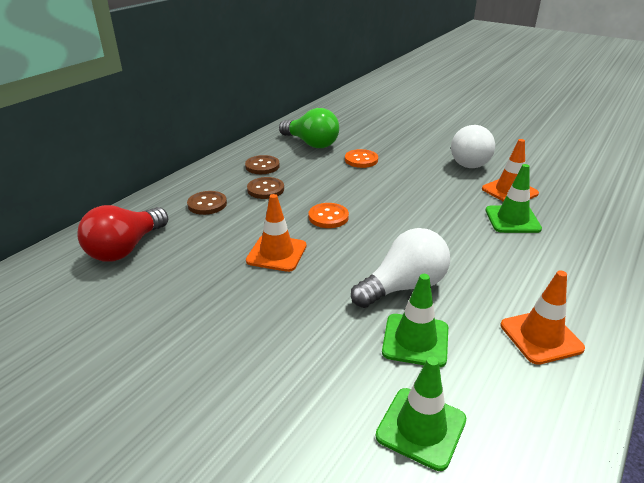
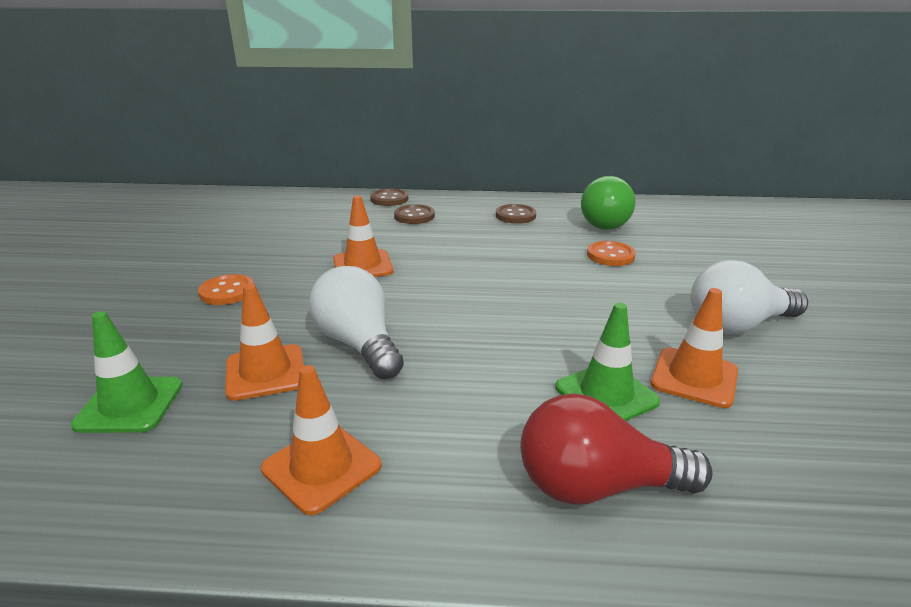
camera: 60 degrees right, 5 degrees down
red light bulb [77,205,168,262] -> red light bulb moved to [520,393,713,505]
brown button [247,177,284,199] -> brown button moved to [370,189,408,206]
orange button [309,203,349,228] -> orange button moved to [198,274,254,305]
white light bulb [351,228,450,308] -> white light bulb turned 150 degrees counterclockwise [309,266,404,379]
green traffic cone [382,274,448,367] -> orange traffic cone [225,284,304,401]

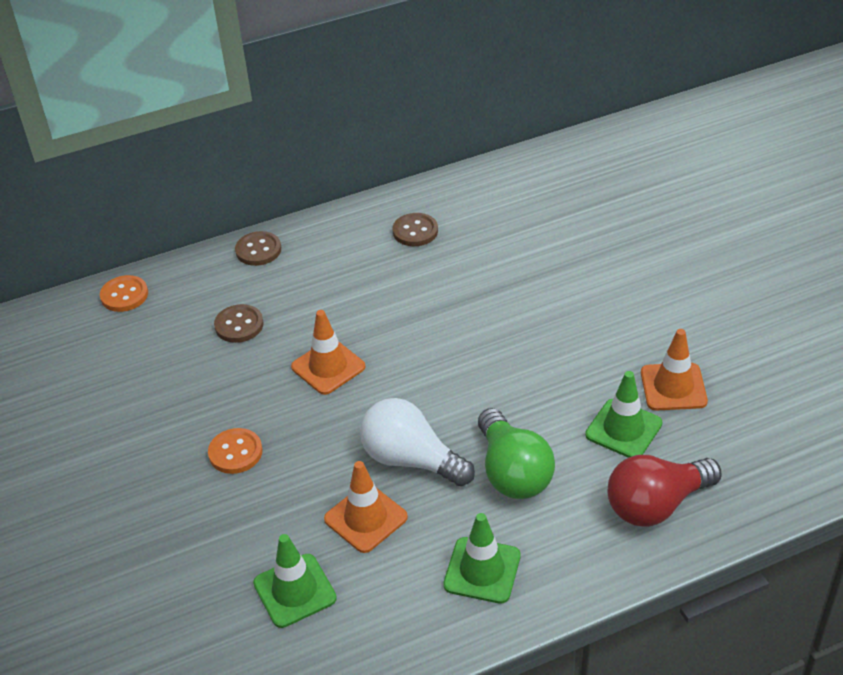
camera: 25 degrees left, 15 degrees up
orange traffic cone [261,365,382,515] -> green traffic cone [443,513,521,604]
brown button [394,204,435,224] -> brown button moved to [214,304,264,343]
green light bulb [581,176,635,230] -> green light bulb moved to [478,408,555,499]
orange button [587,241,636,266] -> orange button moved to [100,275,148,312]
white light bulb [691,260,808,334] -> none

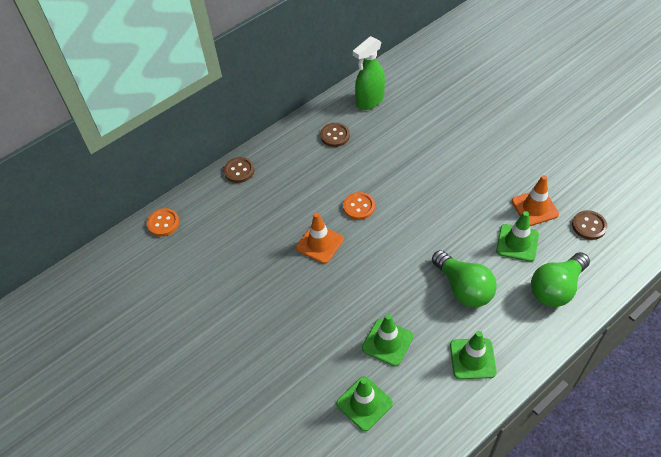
camera: 15 degrees left, 10 degrees up
orange button [208,428,262,474] -> orange button moved to [343,192,375,220]
brown button [214,304,264,343] -> brown button moved to [572,210,607,240]
orange traffic cone [324,461,408,553] -> green traffic cone [362,314,413,366]
white light bulb [360,398,475,486] -> none
red light bulb [607,455,722,527] -> green light bulb [531,252,590,307]
none -> green spray bottle [353,36,385,110]

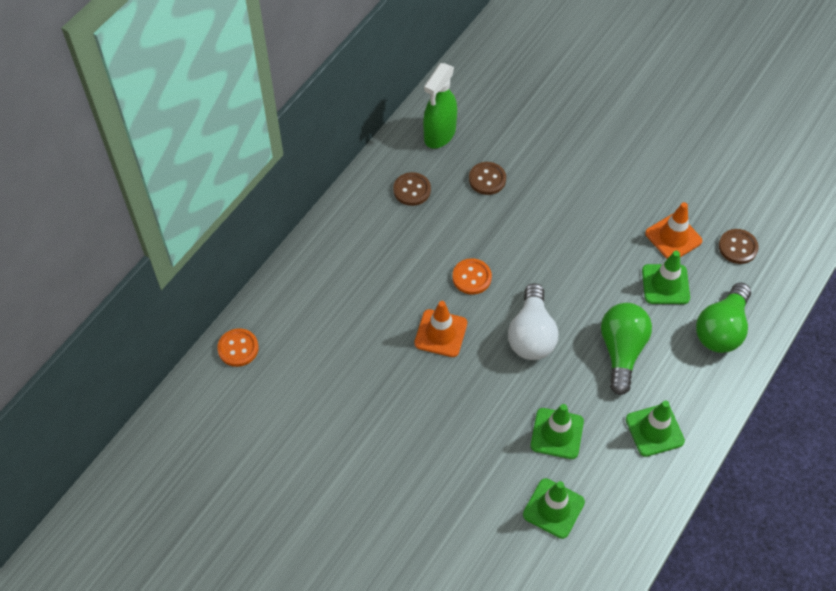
camera: 20 degrees left, 5 degrees up
brown button [224,157,255,183] -> brown button moved to [469,162,506,195]
green light bulb [432,250,497,307] -> green light bulb turned 120 degrees counterclockwise [601,303,652,395]
none -> white light bulb [508,283,558,360]

